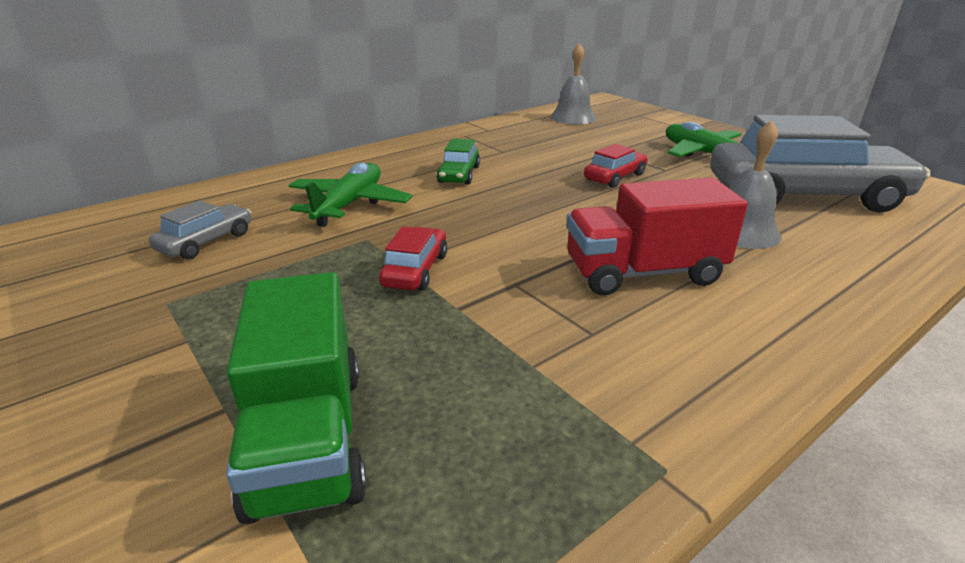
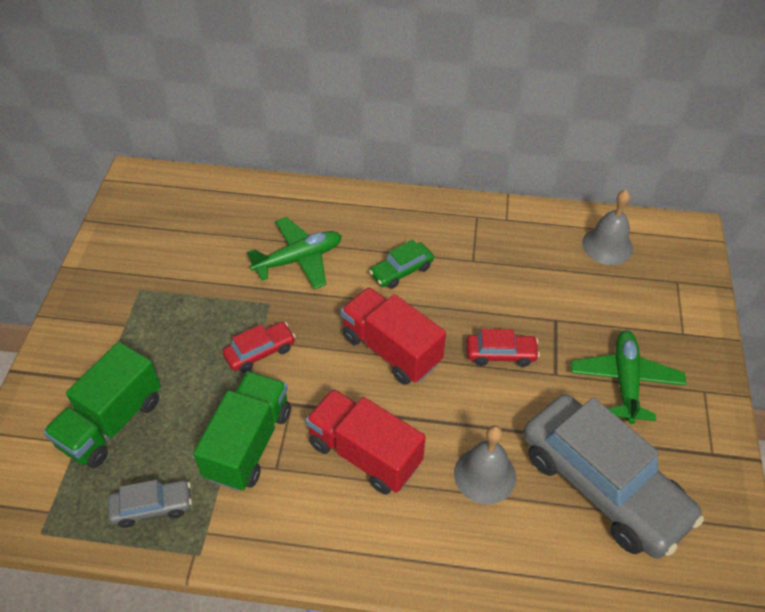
camera: 45 degrees right, 20 degrees up
grey car [149,200,251,260] -> grey car moved to [108,480,192,528]
none -> green truck [193,371,291,491]
none -> red truck [341,287,446,385]

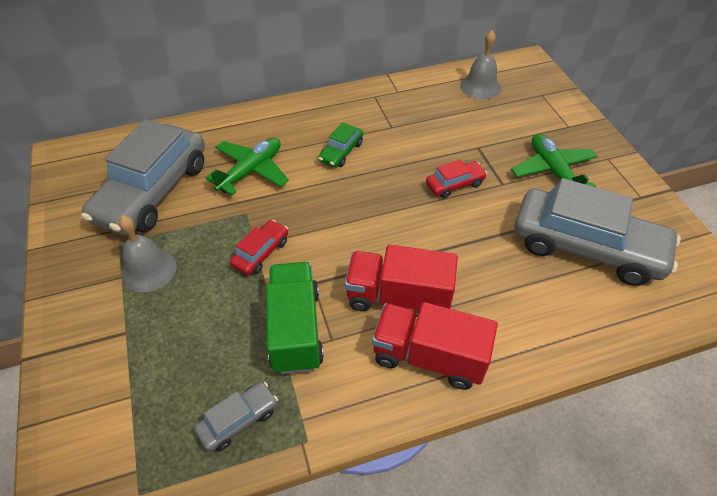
camera: 25 degrees left, 0 degrees up
green truck [43,342,161,468] -> none
red truck [341,287,446,385] -> red truck moved to [372,302,498,390]
grey bell [454,425,516,504] -> grey bell moved to [118,215,177,292]
none -> grey car [81,119,205,236]

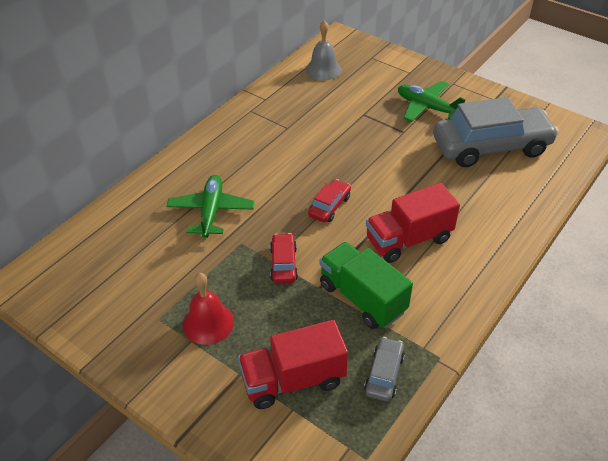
camera: 35 degrees left, 5 degrees down
grey car [81,119,205,236] -> none
grey bell [118,215,177,292] -> red bell [183,273,234,345]
green car [319,122,363,167] -> none
red truck [372,302,498,390] -> red truck moved to [238,320,348,409]
red car [426,159,487,198] -> red car moved to [308,179,351,223]

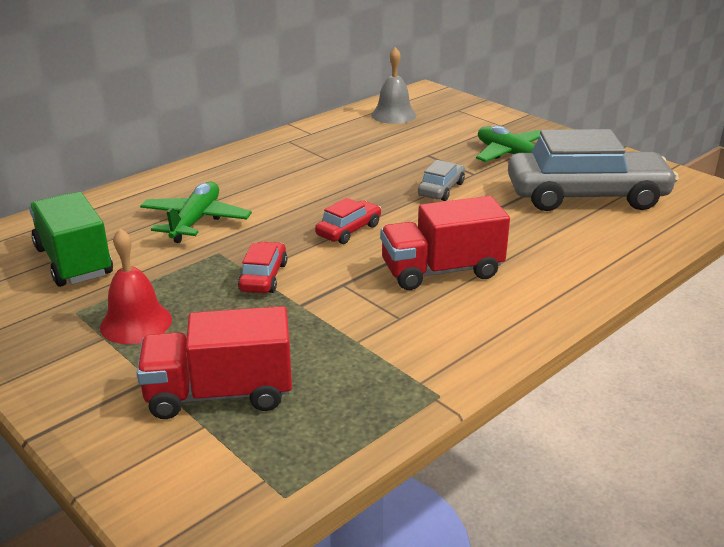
camera: 10 degrees right, 15 degrees down
green truck [320,242,413,329] -> green truck moved to [29,192,113,287]
grey car [364,337,405,402] -> grey car moved to [418,160,465,201]

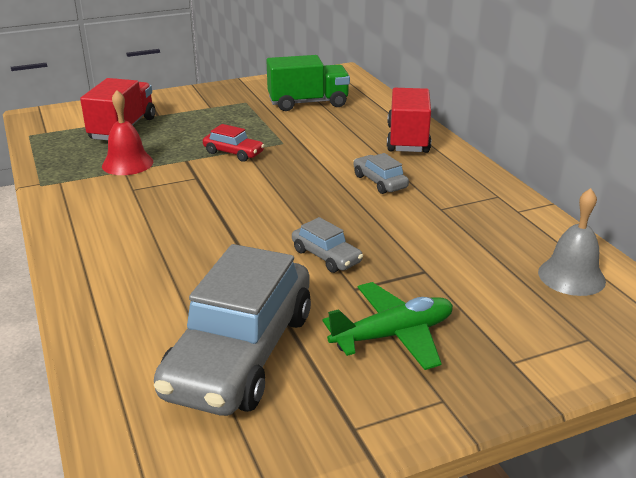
camera: 110 degrees right, 0 degrees up
red bell [100,228,172,344] -> red bell moved to [102,90,153,175]
green plane [140,182,252,243] -> none
red car [315,198,381,244] -> none
red truck [380,196,510,290] -> red truck moved to [387,88,431,153]
none -> grey car [354,153,409,194]

